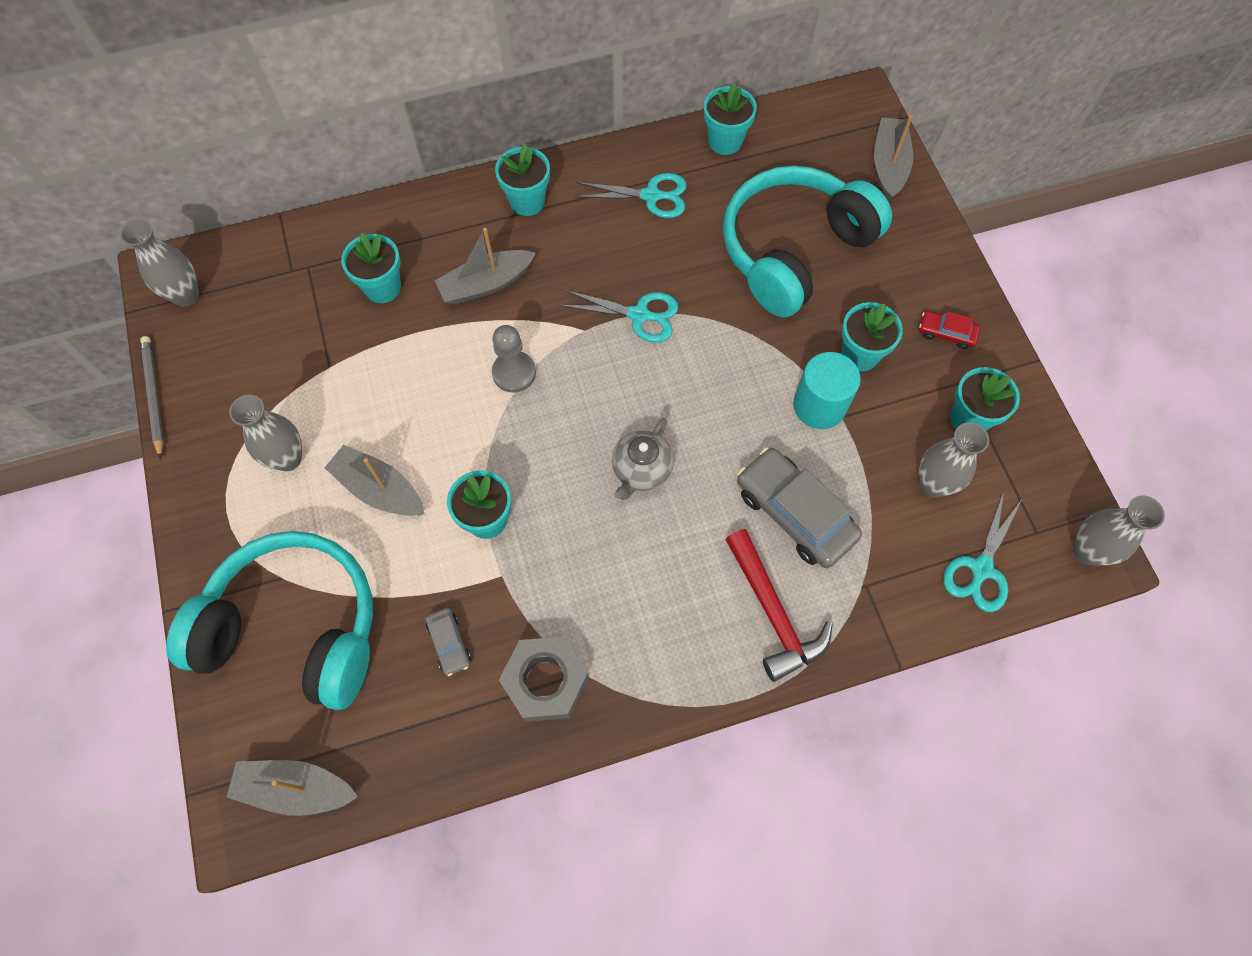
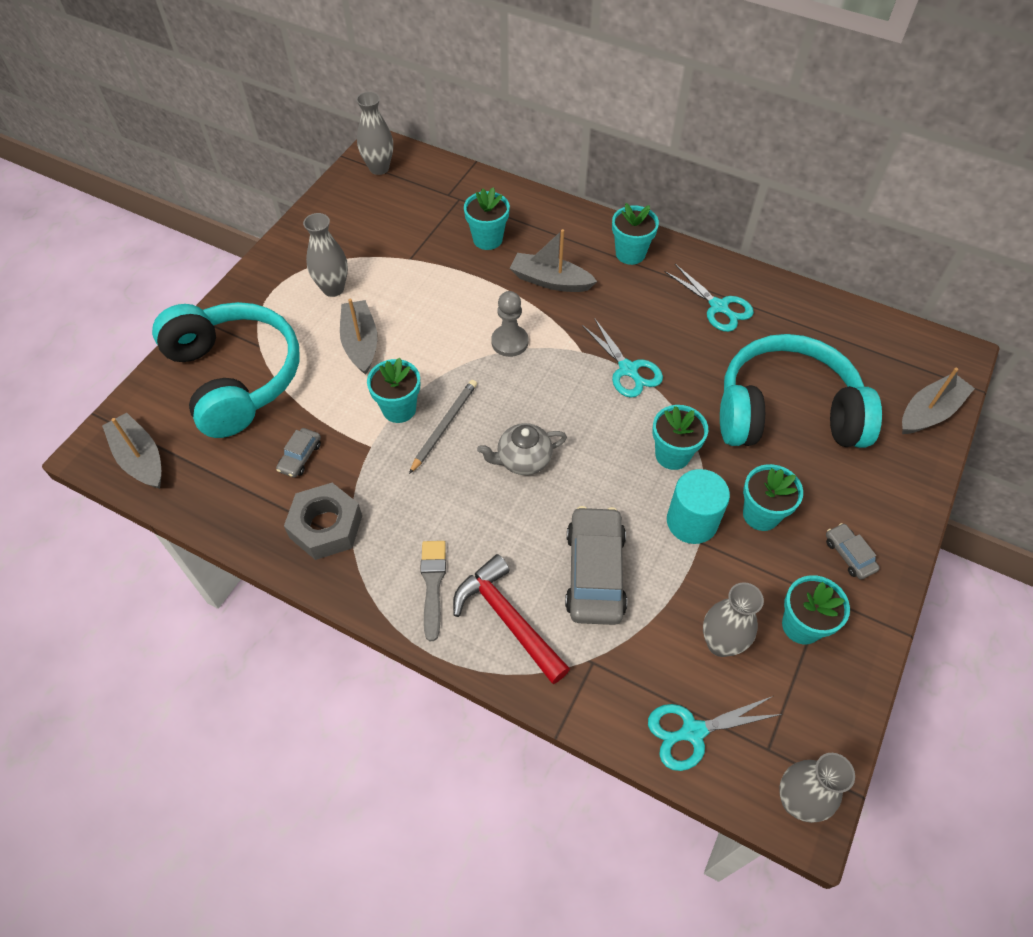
camera: 45 degrees right, 10 degrees down
grey pencil [140,336,164,459] -> grey pencil moved to [409,380,477,474]
turquoise flower pot [704,83,757,155] -> turquoise flower pot moved to [652,405,708,470]
red hammer [725,529,833,682] -> red hammer turned 120 degrees clockwise [453,554,570,684]
red car [919,311,980,349] -> grey car [826,523,880,580]
none -> grey brush [420,541,446,641]

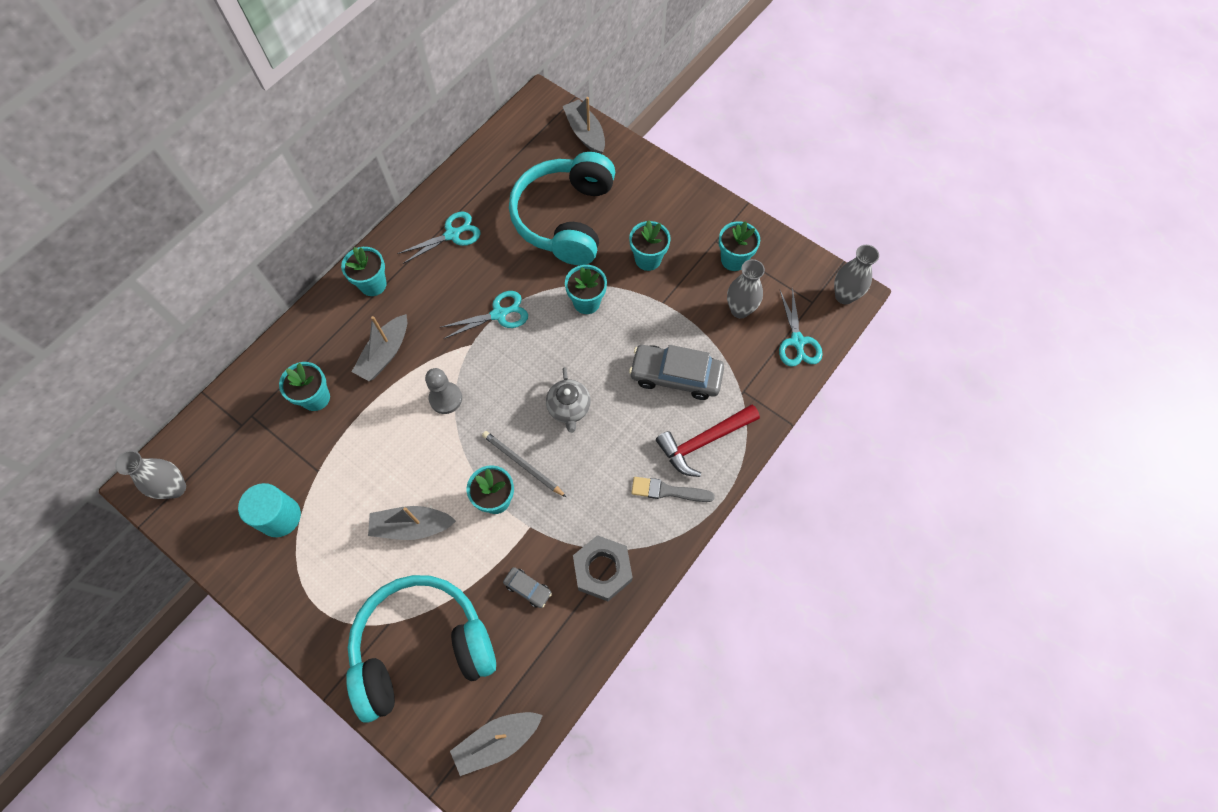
camera: 80 degrees left, 10 degrees up
grey vase [303,213,348,297] -> none
turquoise cylinder [667,469,730,544] -> turquoise cylinder moved to [238,483,301,537]
grey car [826,523,880,580] -> none

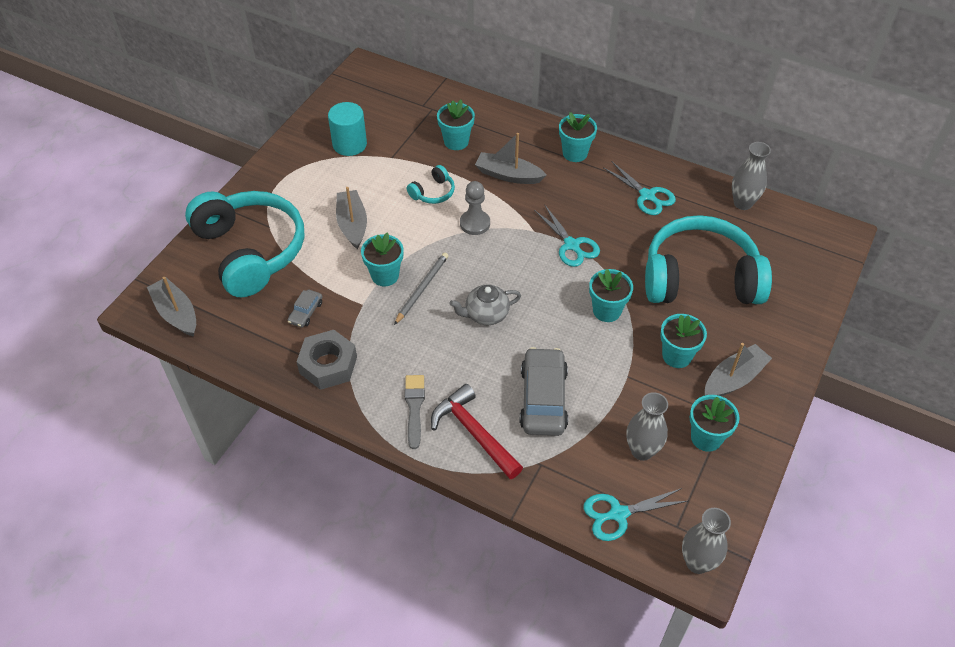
camera: 80 degrees right, 15 degrees down
grey vase [115,450,186,499] -> grey vase moved to [732,142,771,210]
grey boat [563,97,605,154] -> grey boat moved to [705,343,772,396]
none -> turquoise headphones [407,165,455,204]

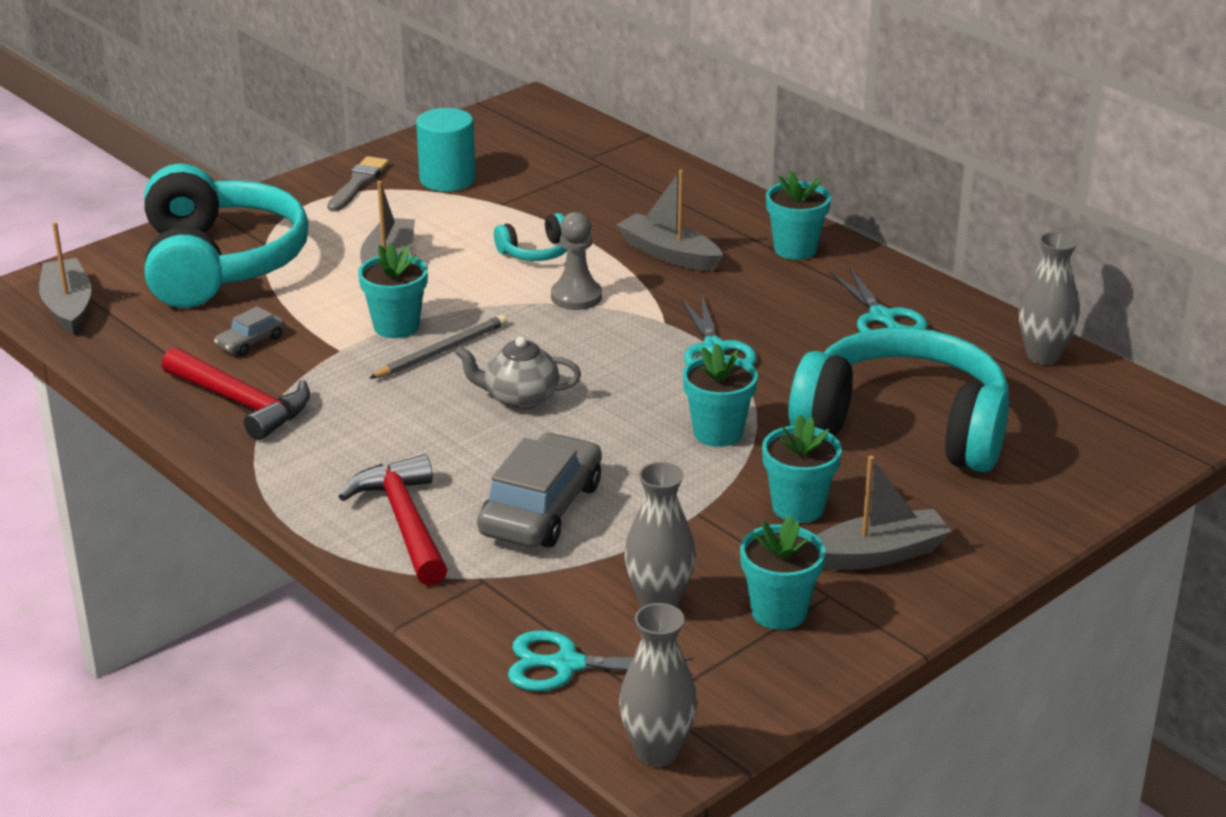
camera: 20 degrees right, 20 degrees down
grey nut [296,330,357,390] -> red hammer [162,347,310,440]
grey brush [405,375,425,449] -> grey brush moved to [327,156,389,212]
turquoise flower pot [437,100,475,150] -> none

